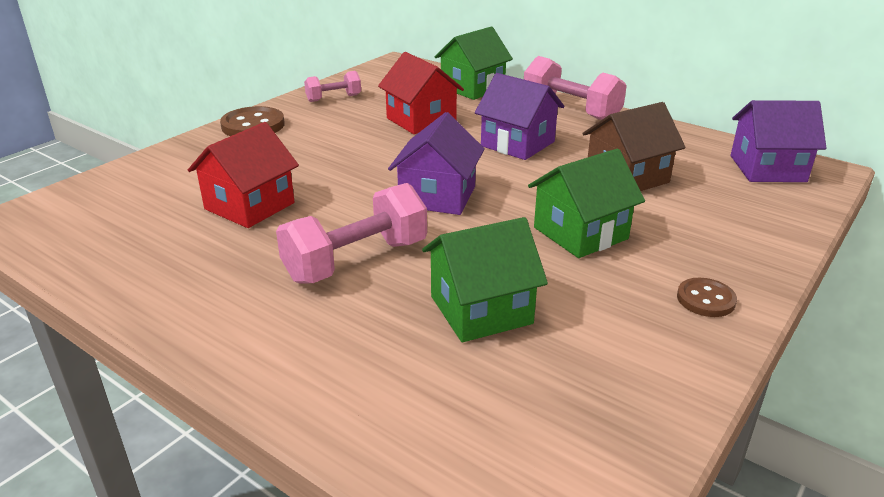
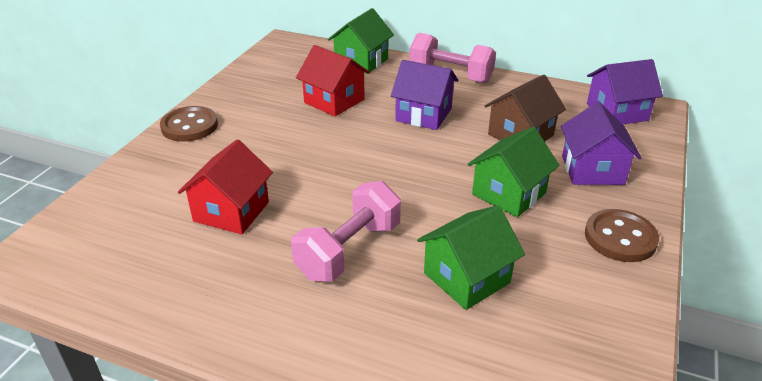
camera: 15 degrees left, 5 degrees up
pink dumbbell [304,71,361,102] -> none
purple house [388,112,485,215] -> purple house moved to [561,102,642,185]
brown button [677,278,737,317] -> brown button [585,209,659,262], size x1.66

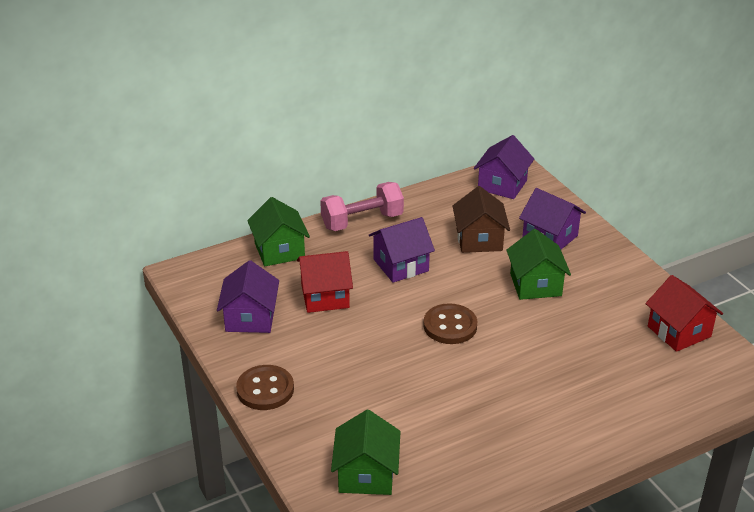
camera: 50 degrees left, 0 degrees up
red house [178,139,273,234] -> red house moved to [645,275,723,352]
pink dumbbell [291,181,401,282] -> none
green house [417,205,525,310] -> green house moved to [331,410,401,495]
brown button [585,209,659,262] -> brown button moved to [423,303,477,344]
none -> purple house [217,260,279,333]

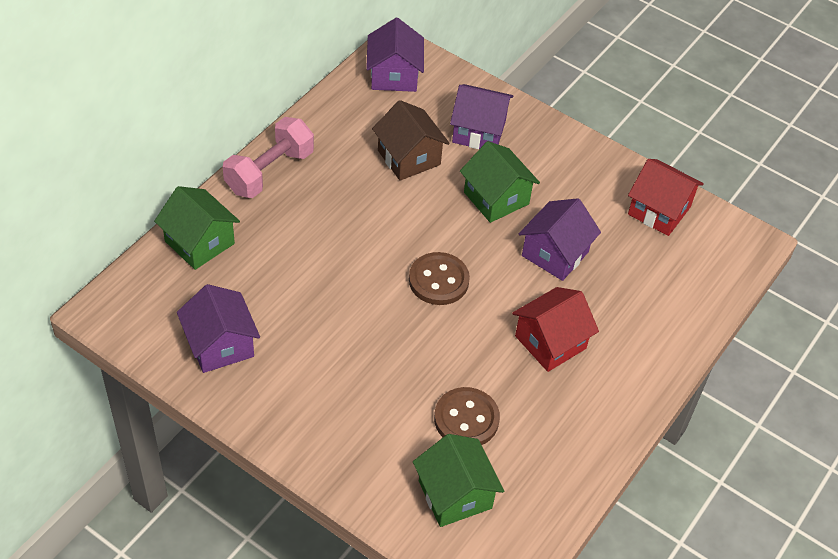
camera: 30 degrees left, 15 degrees up
brown button [236,365,294,410] -> brown button moved to [434,387,500,445]
red house [297,251,353,313] -> red house moved to [512,287,599,372]
purple house [369,217,435,283] -> purple house moved to [519,198,601,281]

